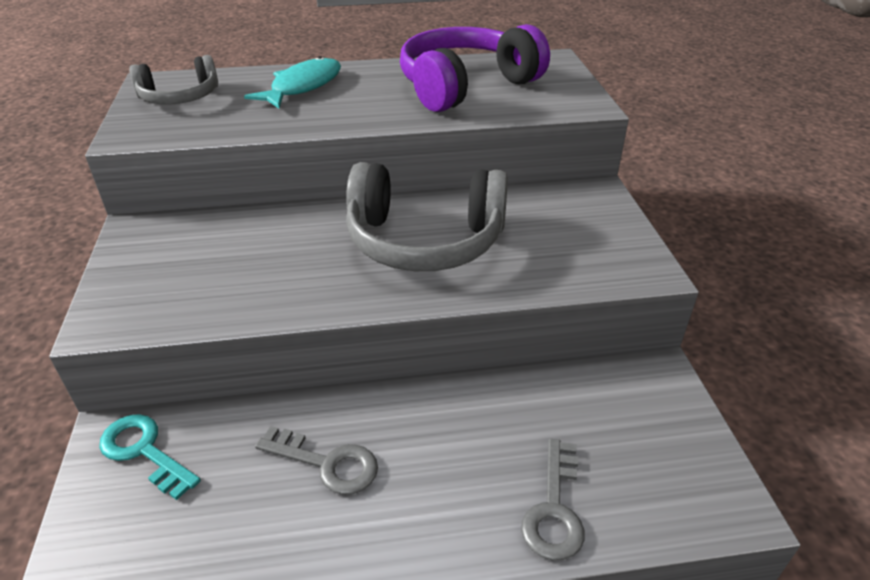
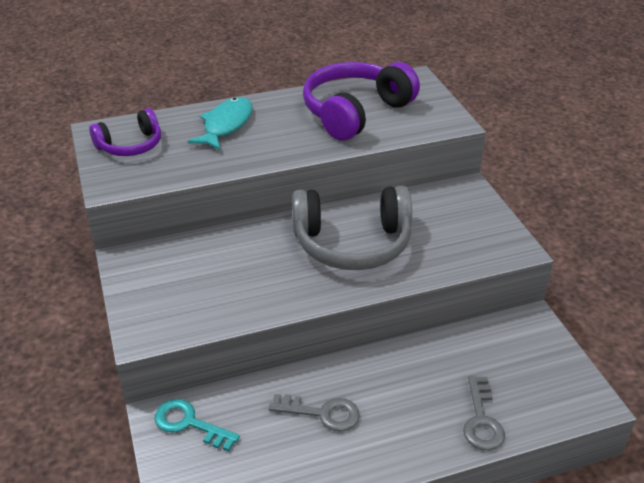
camera: 10 degrees left, 0 degrees up
grey headphones [129,55,218,104] -> purple headphones [89,108,161,156]

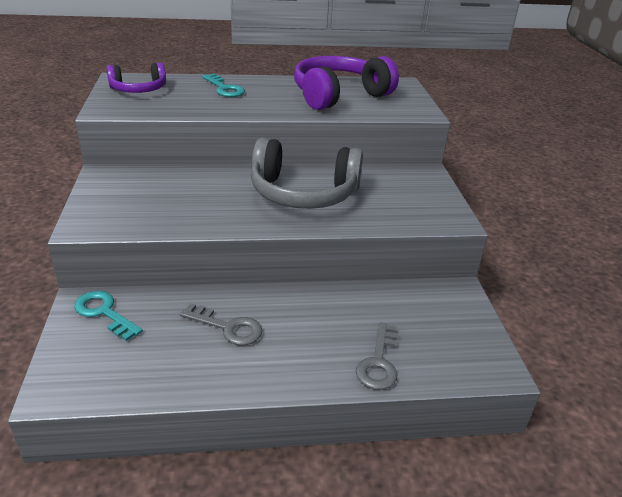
camera: 10 degrees right, 5 degrees down
turquoise fish [188,97,253,150] -> turquoise key [202,74,245,97]

